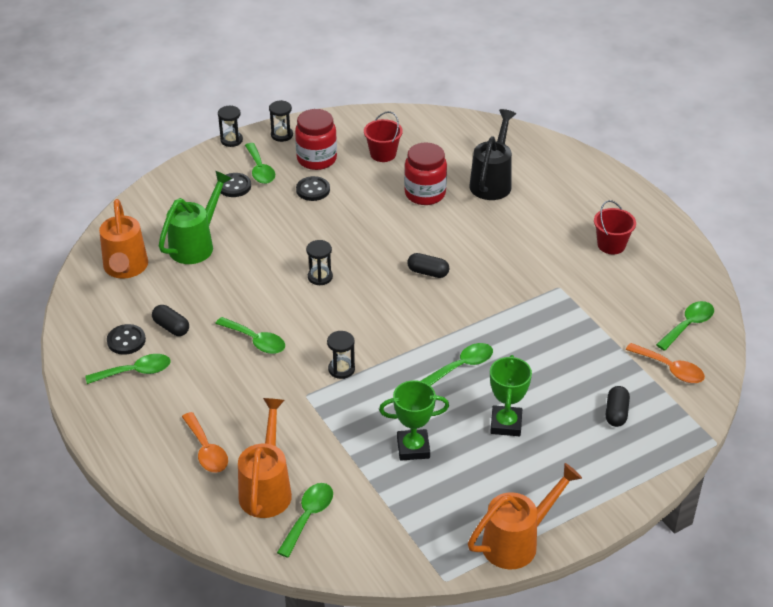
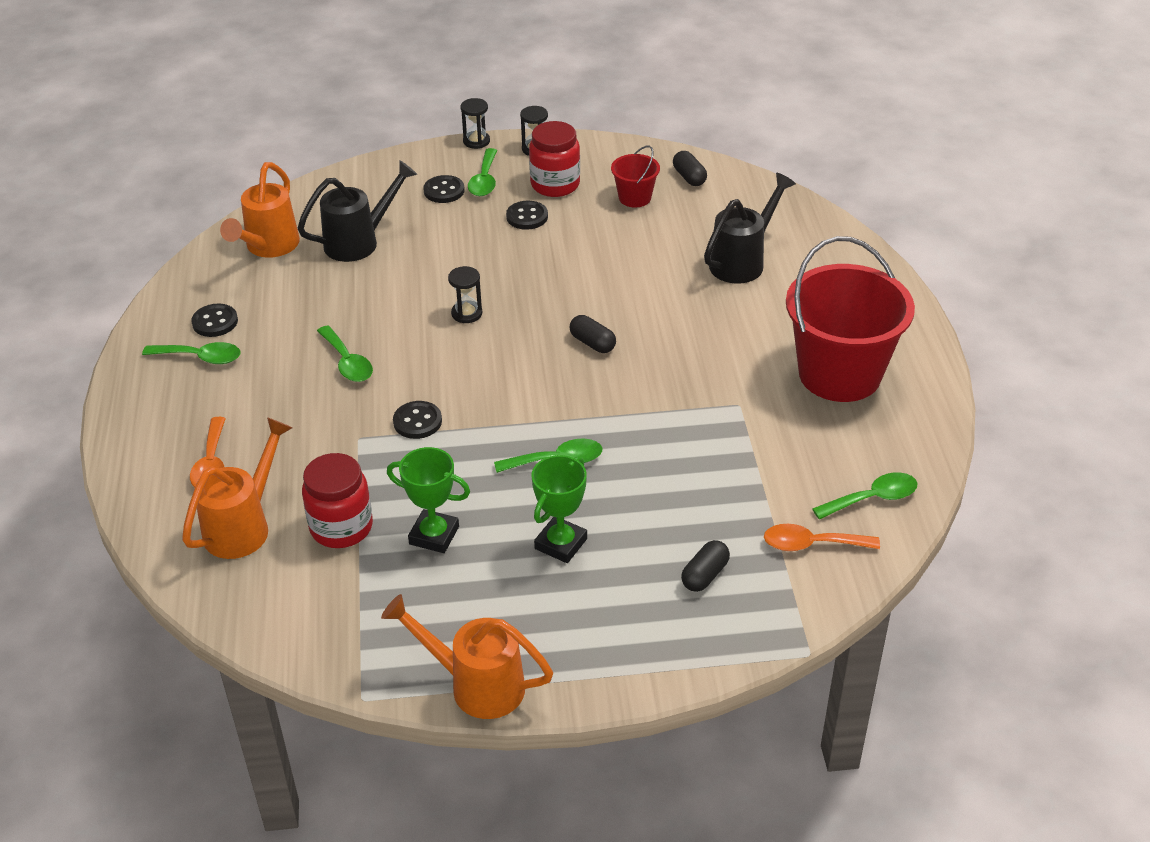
camera: 25 degrees right, 0 degrees up
black capsule [152,305,189,336] -> black capsule moved to [673,151,707,186]
green watering can [159,171,232,264] -> black watering can [297,160,417,262]
green spoon [277,483,333,558] -> none
black hourglass [327,331,355,379] -> black button [393,401,442,439]
red jar [404,143,447,205] -> red jar moved to [302,453,373,548]
orange watering can [468,463,582,569] -> orange watering can turned 150 degrees counterclockwise [381,594,553,719]
red bucket [594,200,636,254] -> red bucket [786,236,915,402], size x2.21
orange spoon [626,343,705,383] -> orange spoon turned 120 degrees clockwise [764,524,880,551]

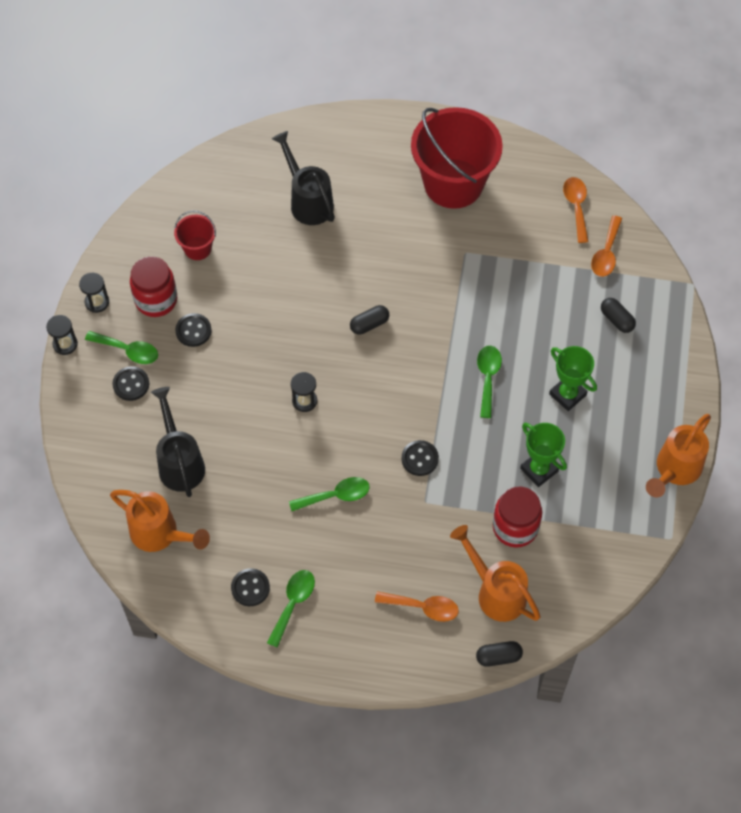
camera: 75 degrees left, 20 degrees up
green trophy [387,447,470,553] -> green trophy turned 75 degrees counterclockwise [520,423,567,487]
black capsule [673,151,707,186] -> black capsule moved to [476,641,523,667]
green spoon [812,472,918,519] -> orange spoon [563,177,589,243]

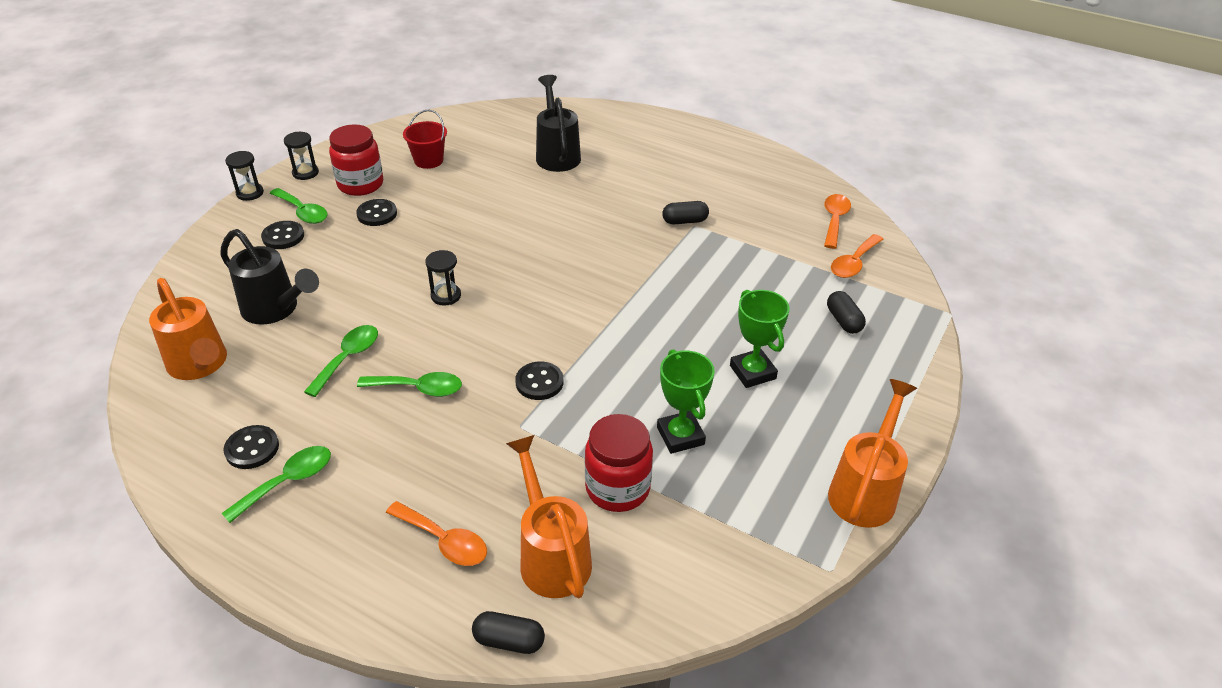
camera: 20 degrees right, 20 degrees down
black watering can [151,387,205,497] -> black watering can turned 120 degrees clockwise [220,229,319,324]
black capsule [350,305,389,335] -> black capsule moved to [662,201,709,224]
red bucket [411,107,503,209] -> none
green spoon [477,346,502,418] -> green spoon moved to [304,325,378,397]
orange watering can [646,414,711,498] -> orange watering can turned 150 degrees clockwise [828,379,917,528]

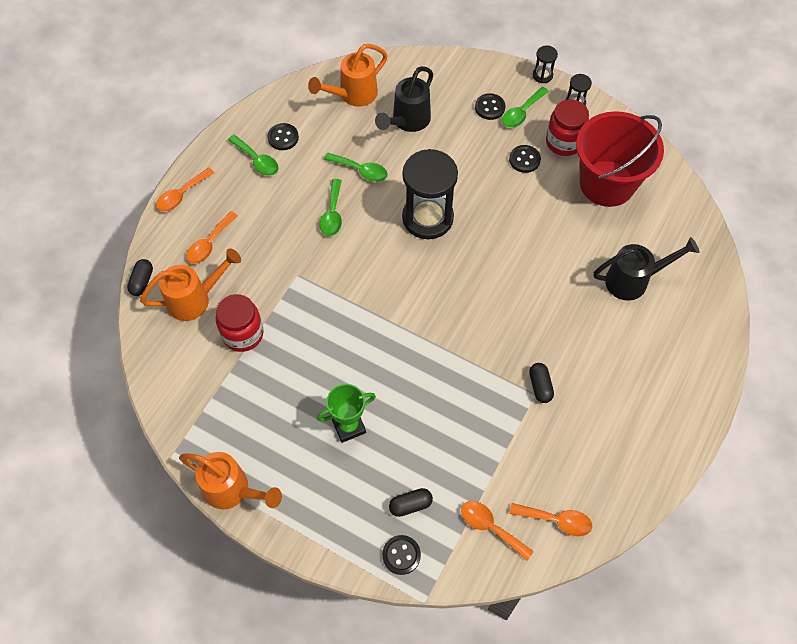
camera: 90 degrees right, 20 degrees up
red bucket [403,110,447,169] -> red bucket [576,111,664,207], size x2.21
black hourglass [425,250,461,306] -> black hourglass [402,149,458,239], size x2.30
black button [515,361,563,400] -> black button moved to [382,535,421,575]
green trophy [657,349,715,454] -> none
none -> orange spoon [156,168,214,212]

